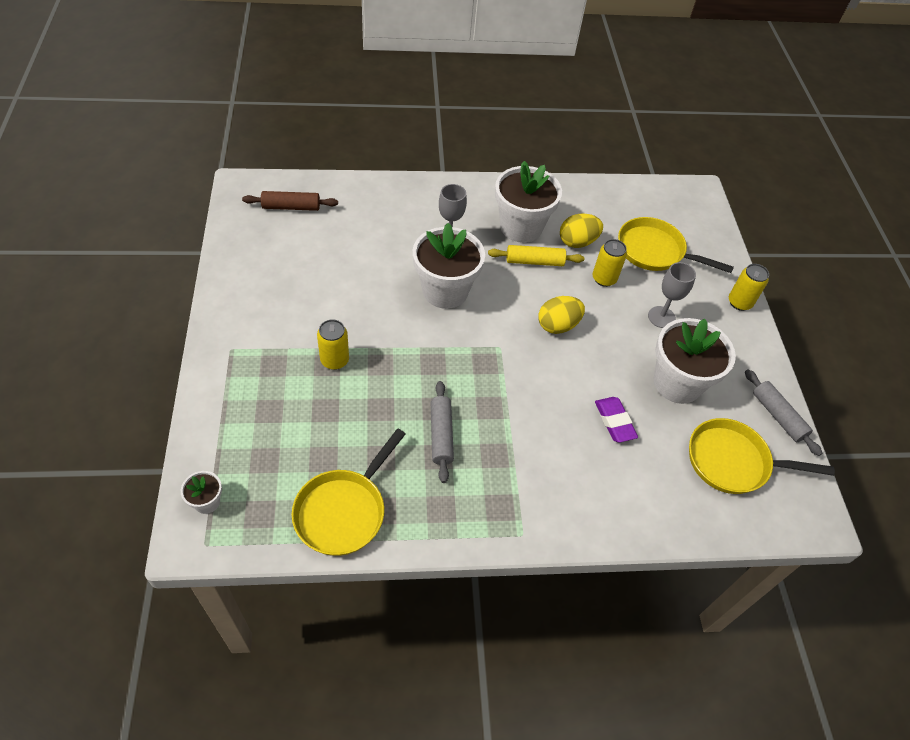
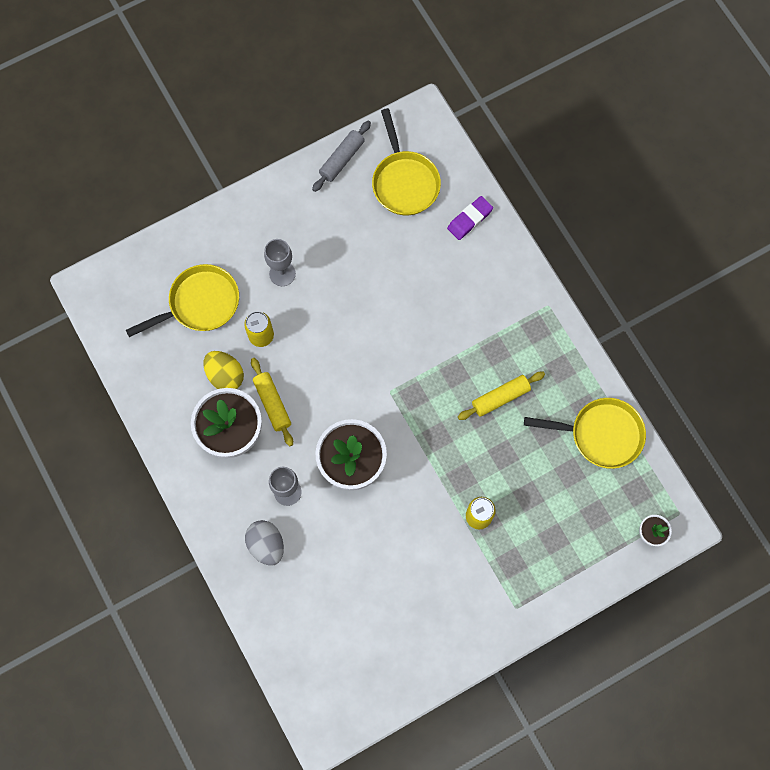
camera: 110 degrees left, 20 degrees up
brown rolling pin [242,191,338,211] -> none
grey rolling pin [431,381,454,483] -> yellow rolling pin [458,372,545,420]
yellow egg [538,296,585,334] -> none
purple eraser [595,397,638,443] -> purple eraser moved to [447,196,493,240]
yellow pan [618,217,734,273] -> yellow pan turned 120 degrees counterclockwise [126,264,239,337]
white flower pot [654,318,736,404] -> none
yellow can [729,264,769,311] -> none
none -> grey egg [245,520,284,565]

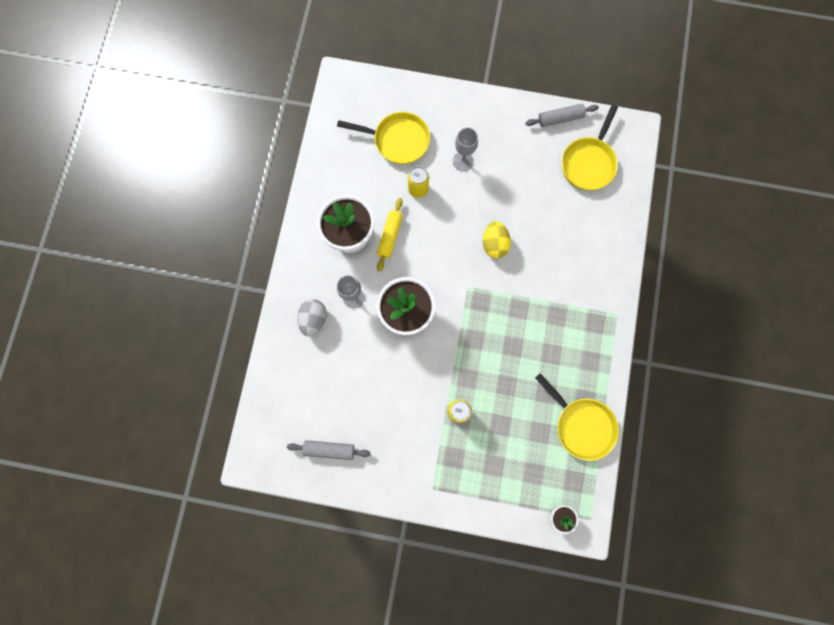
camera: 40 degrees right, 5 degrees up
yellow egg [203,351,244,389] -> yellow egg moved to [483,221,511,258]
purple eraser [447,196,493,240] -> none
yellow rolling pin [458,372,545,420] -> none
none -> grey rolling pin [287,440,371,460]

